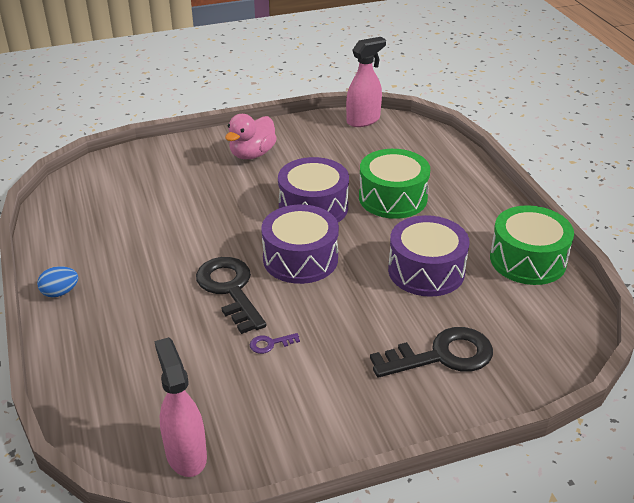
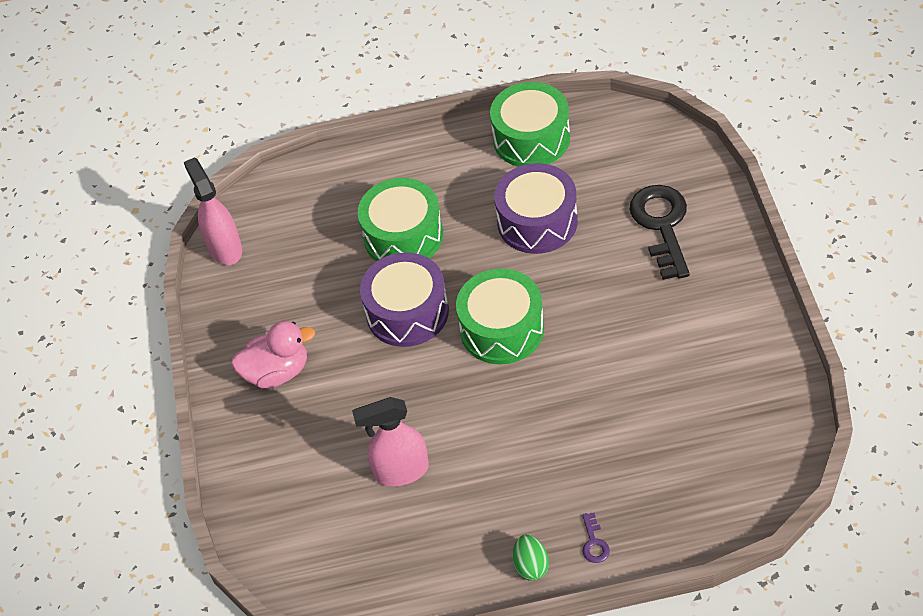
camera: 75 degrees left, 15 degrees up
blue egg [37,266,78,297] -> green egg [512,535,549,581]
pink spray bottle [155,337,207,477] -> pink spray bottle moved to [352,397,429,487]
black key [196,257,266,334] -> none
pink duck [225,114,277,159] -> pink duck turned 60 degrees counterclockwise [231,321,315,388]
purple key [250,333,300,354] -> purple key moved to [582,513,610,563]
purple drum [261,204,339,284] -> green drum [456,269,544,365]

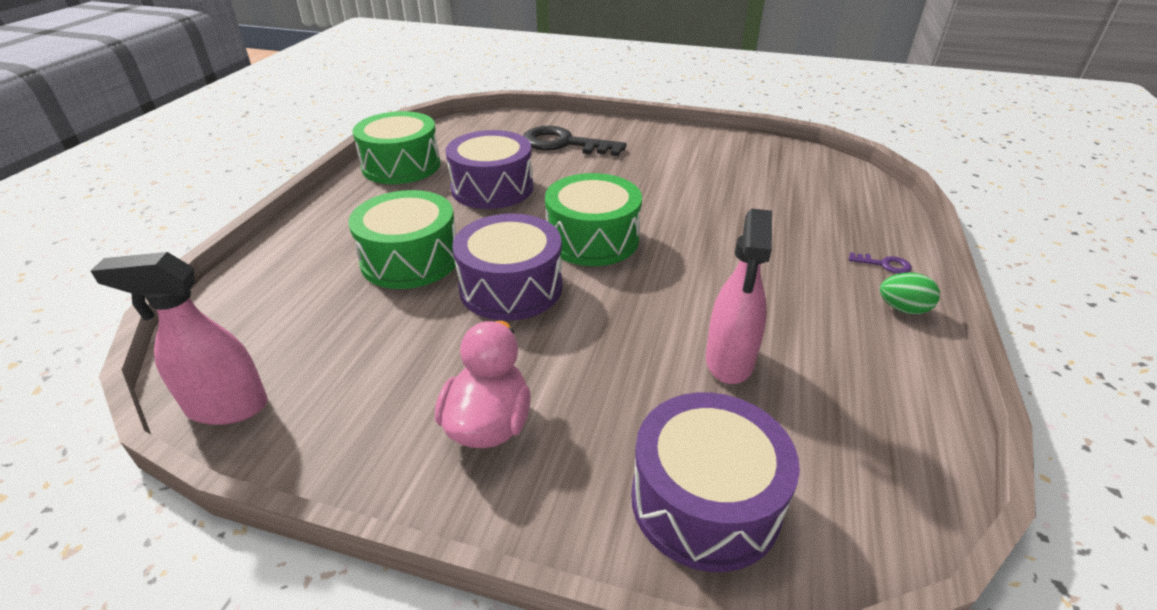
camera: 70 degrees left, 15 degrees down
none -> purple drum [631,392,800,572]

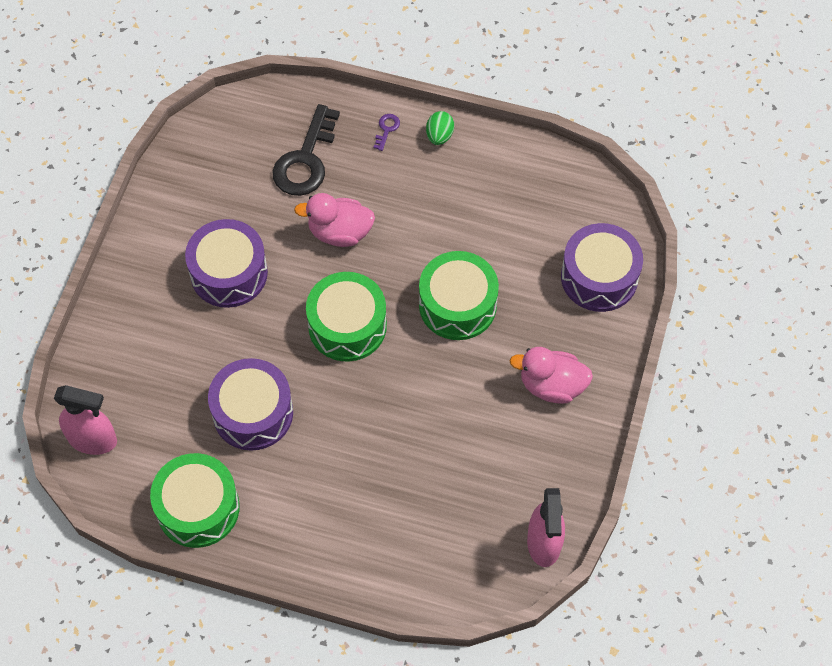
camera: 90 degrees left, 25 degrees up
green drum [349,190,456,289] -> green drum moved to [419,251,499,340]
purple drum [452,214,563,321] -> purple drum moved to [185,219,268,308]
black key [523,126,627,156] -> black key moved to [273,104,340,196]
pink spray bottle [706,208,772,384] -> pink spray bottle moved to [54,385,117,455]
none -> pink duck [294,193,375,247]

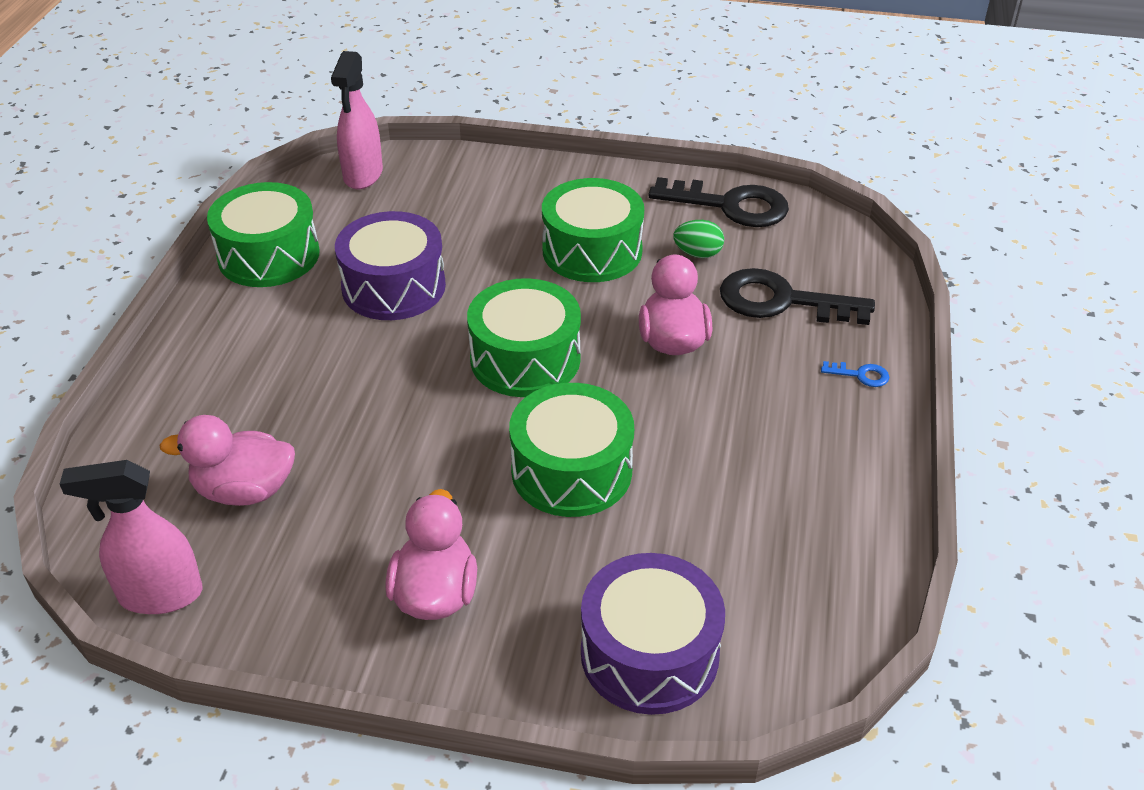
camera: 85 degrees right, 20 degrees down
purple drum [185,219,268,308] -> green drum [542,178,644,282]
purple key [373,114,400,151] -> blue key [821,361,889,387]
green egg [426,111,454,145] -> green egg moved to [673,220,724,258]
none -> pink duck [159,415,295,506]
none -> black key [648,177,789,227]

